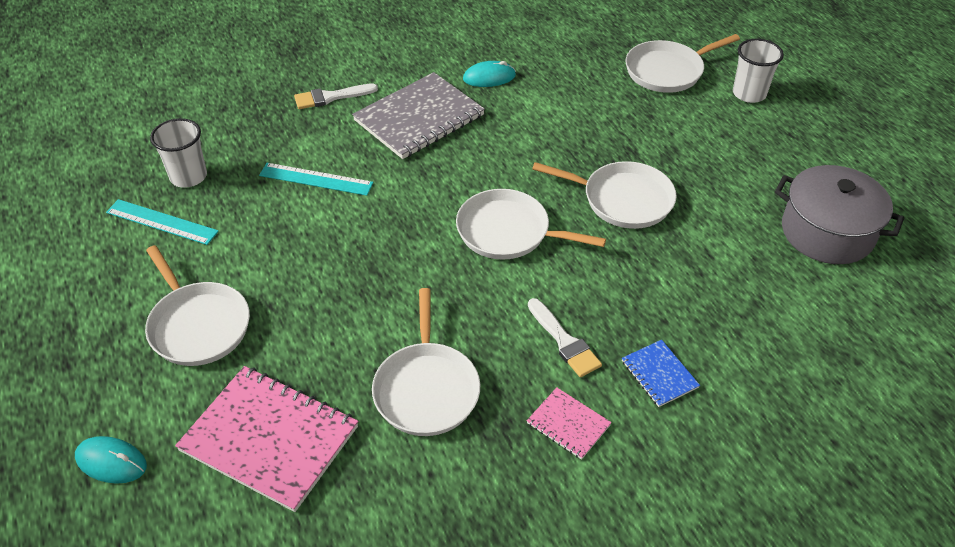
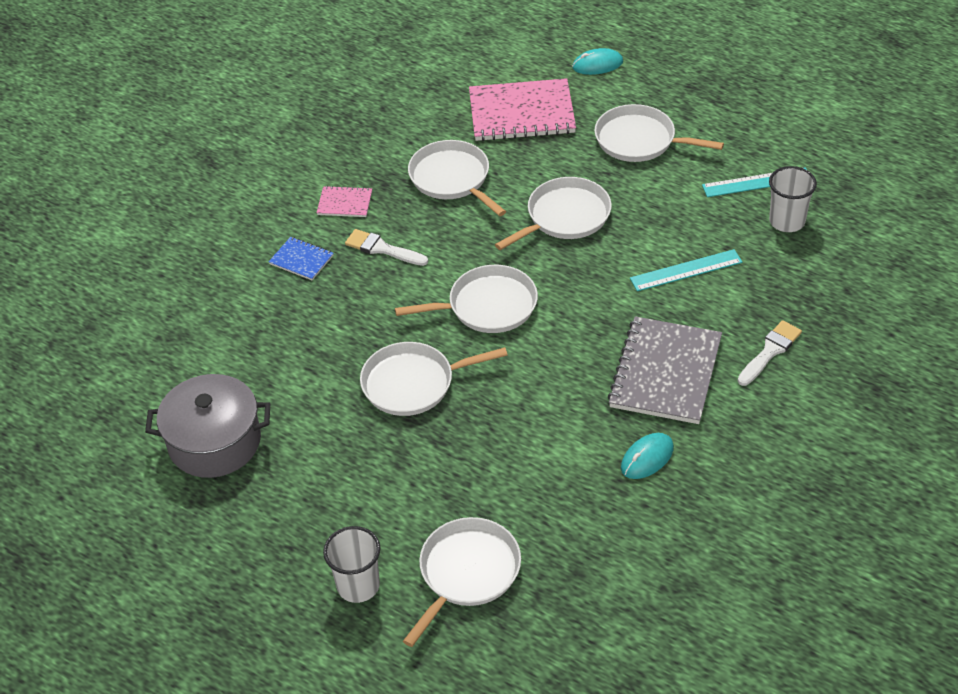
camera: 150 degrees right, 0 degrees up
none -> white pan [495,177,612,250]

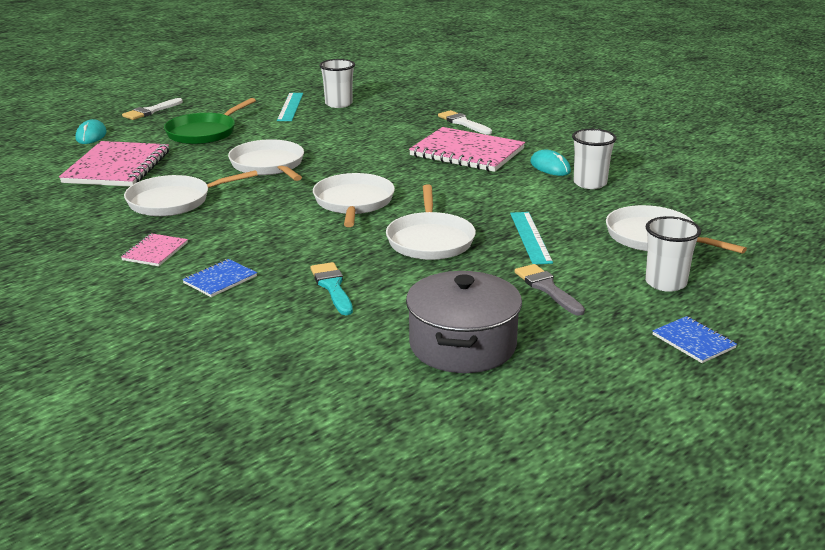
camera: 80 degrees left, 20 degrees down
white brush [345,229,428,266] -> white brush moved to [122,98,183,120]
white pan [594,104,724,162] -> green pan [164,98,256,144]
grey notebook [608,316,722,424] -> pink notebook [409,127,525,172]
turquoise ruler [630,249,742,291] -> turquoise ruler moved to [510,212,553,264]
none -> turquoise brush [310,262,353,315]
none -> grey brush [515,264,585,316]
none -> white cup [572,129,617,189]
none -> blue notebook [652,316,737,363]

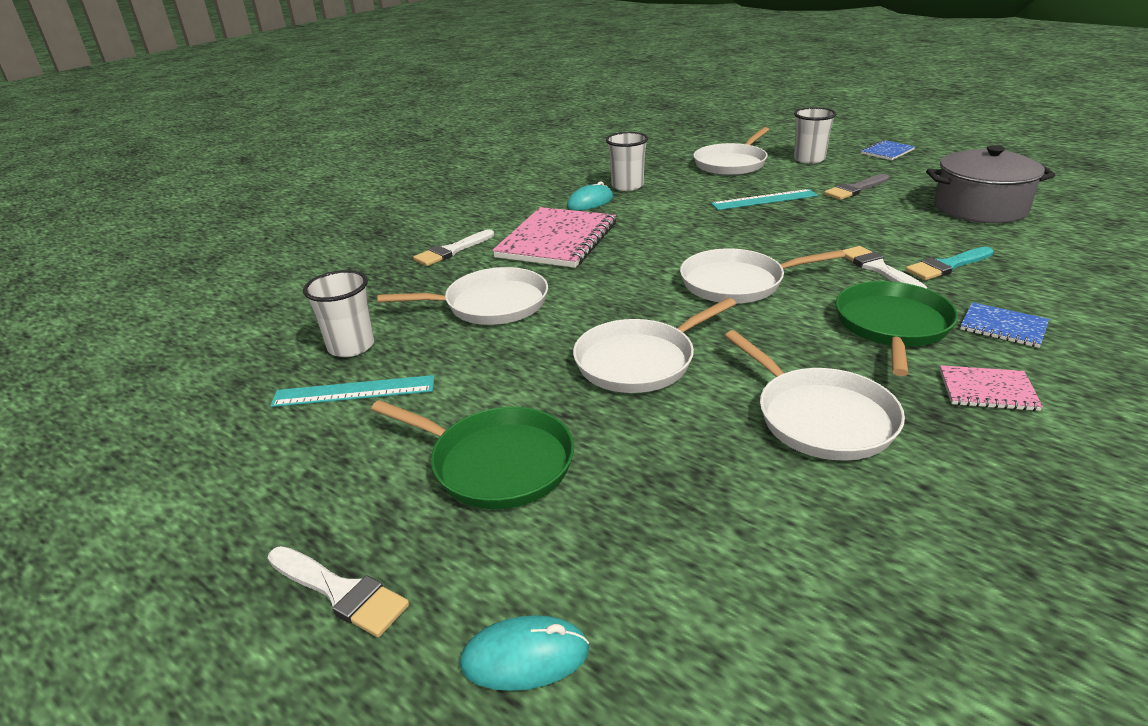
camera: 95 degrees left, 5 degrees up
pink notebook [59,141,169,187] -> none
white pan [386,184,476,260] -> white pan moved to [378,267,548,325]
none -> green pan [836,281,958,376]
none -> white brush [843,246,927,289]

